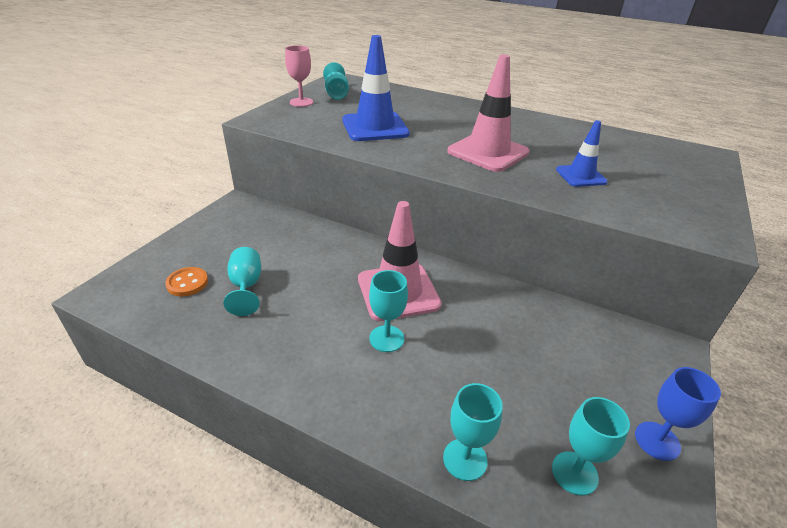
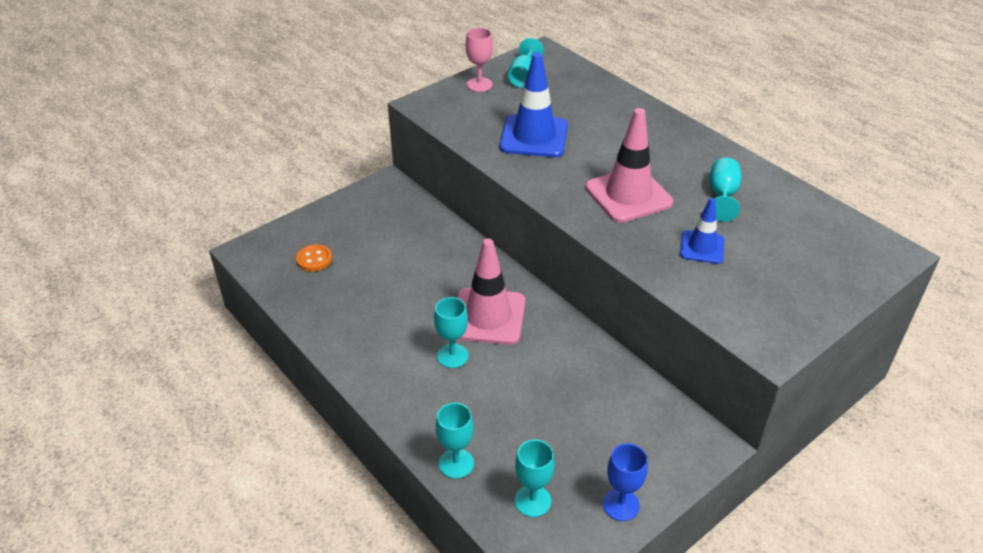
camera: 25 degrees right, 5 degrees up
turquoise goblet [223,247,261,316] -> turquoise goblet moved to [709,158,742,222]

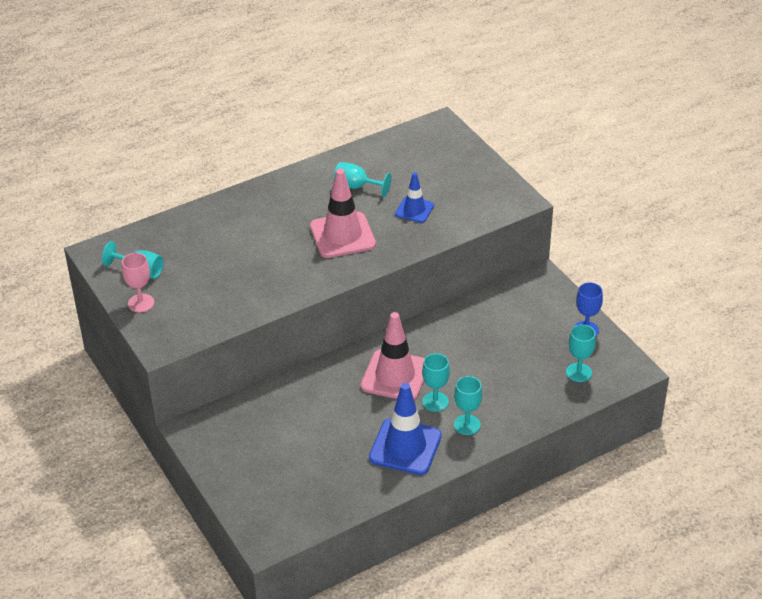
camera: 80 degrees left, 0 degrees up
orange button [296,244,332,272] -> none
turquoise goblet [436,403,474,479] -> turquoise goblet moved to [454,376,482,435]
blue traffic cone [499,52,568,157] -> blue traffic cone moved to [369,383,442,475]

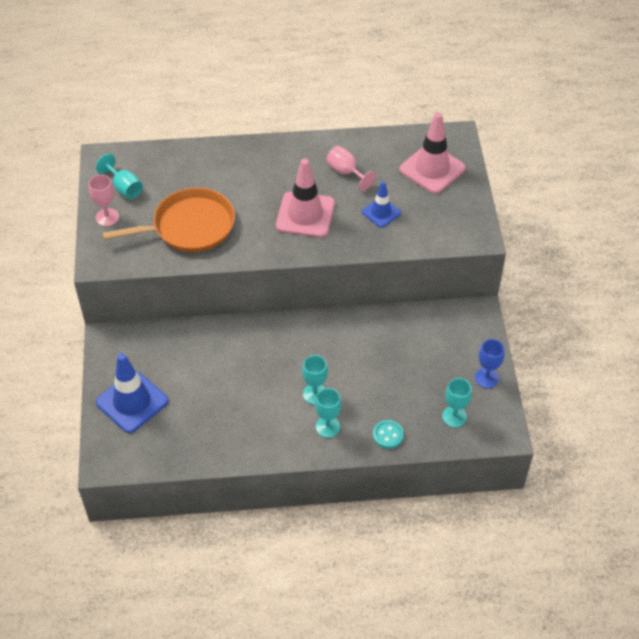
camera: 25 degrees right, 10 degrees up
turquoise goblet [334,162,392,197] -> pink goblet [326,146,376,191]
pink traffic cone [361,312,425,400] -> pink traffic cone moved to [399,112,466,194]
blue traffic cone [369,383,442,475] -> blue traffic cone moved to [96,353,168,433]
none -> orange pan [102,188,235,252]
none -> turquoise button [373,420,404,449]

